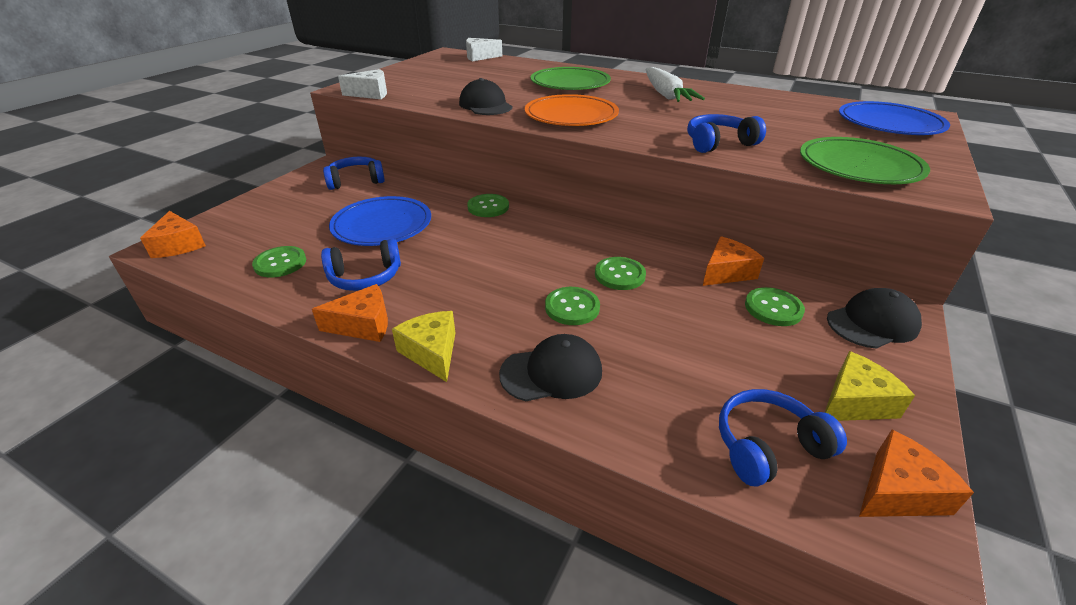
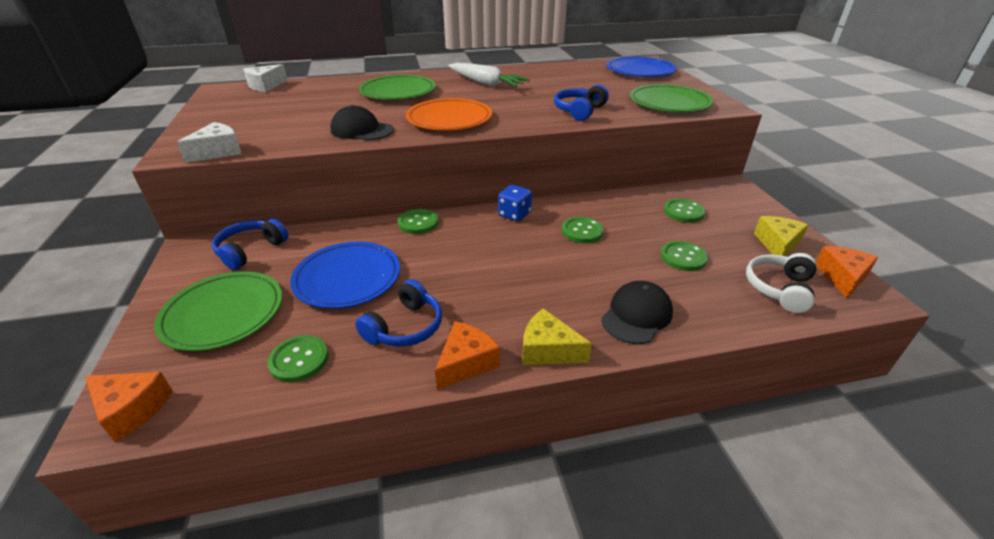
camera: 40 degrees left, 0 degrees up
green button [545,287,600,325] -> green button moved to [660,241,708,271]
orange cheese [703,236,764,286] -> none
blue headphones [719,389,847,487] -> white headphones [746,253,817,313]
black cap [827,288,922,349] -> none
none -> green plate [154,271,282,351]
none -> blue dice [498,185,532,221]

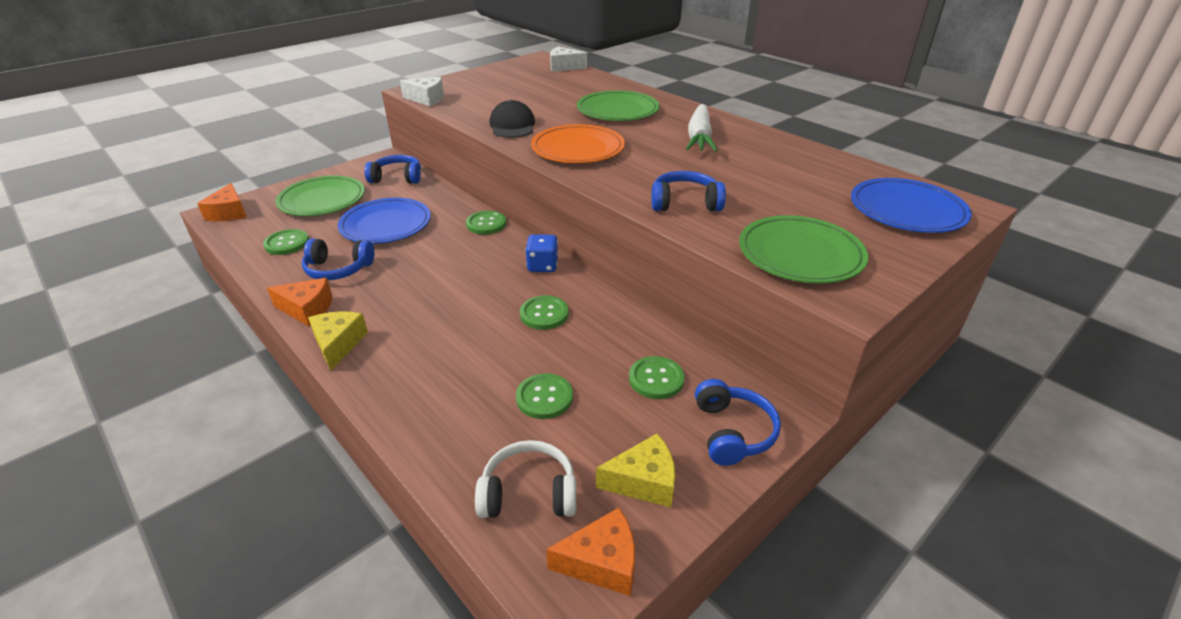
camera: 60 degrees right, 0 degrees up
black cap [601,281,673,344] -> none
none -> blue headphones [695,379,781,466]

